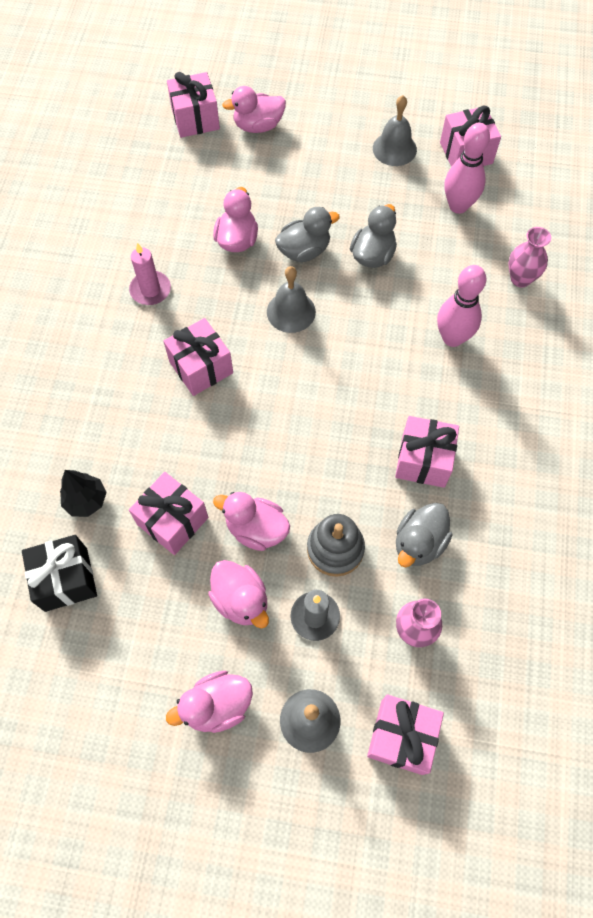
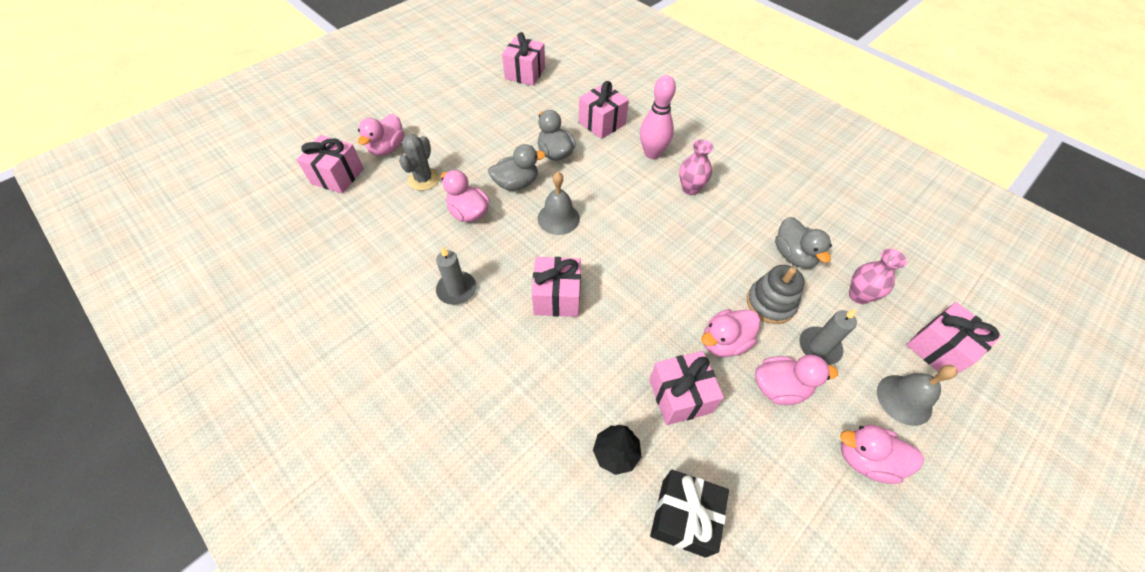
camera: 55 degrees left, 10 degrees down
pink candle [129,243,171,305] -> grey candle [436,246,476,305]
pink duck [166,671,253,733] -> pink duck turned 90 degrees clockwise [840,425,924,484]
grey duck [275,207,340,262] -> grey duck turned 60 degrees clockwise [488,144,546,191]
grey bell [373,95,417,166] -> none
pink gift [395,416,459,488] -> pink gift moved to [579,81,629,139]
pink bowling pin [445,123,490,214] -> none
pink vase [508,227,551,287] -> pink vase moved to [679,139,714,195]
none -> grey cactus [399,134,439,191]

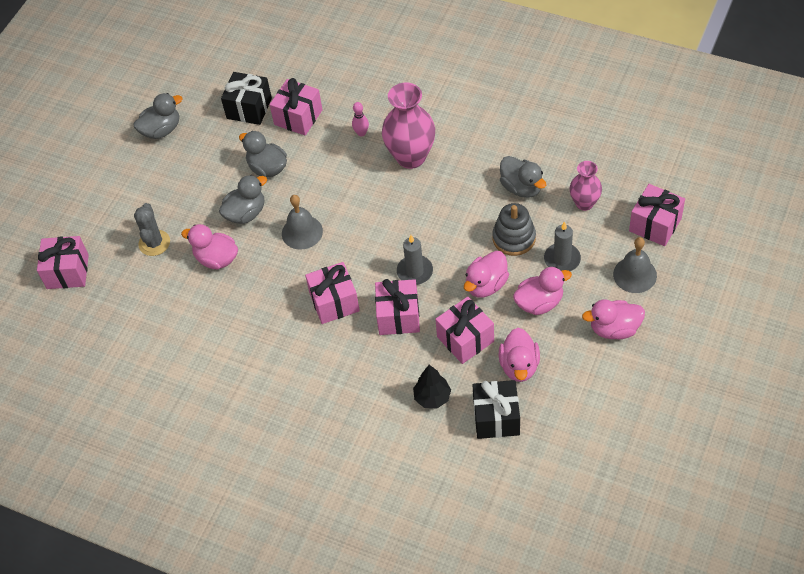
camera: 15 degrees left, 0 degrees up
pink duck [358,114,405,156] -> pink duck moved to [499,328,540,382]
grey candle [436,246,476,305] -> grey candle moved to [397,235,433,285]
pink gift [502,32,545,86] -> pink gift moved to [375,279,420,335]
pink bowling pin [640,75,676,159] -> pink bowling pin [352,102,369,137], size x0.51
pink vase [679,139,714,195] -> pink vase [382,83,435,169], size x1.71
none -> grey duck [133,93,182,139]
none -> black gift [221,72,272,125]

